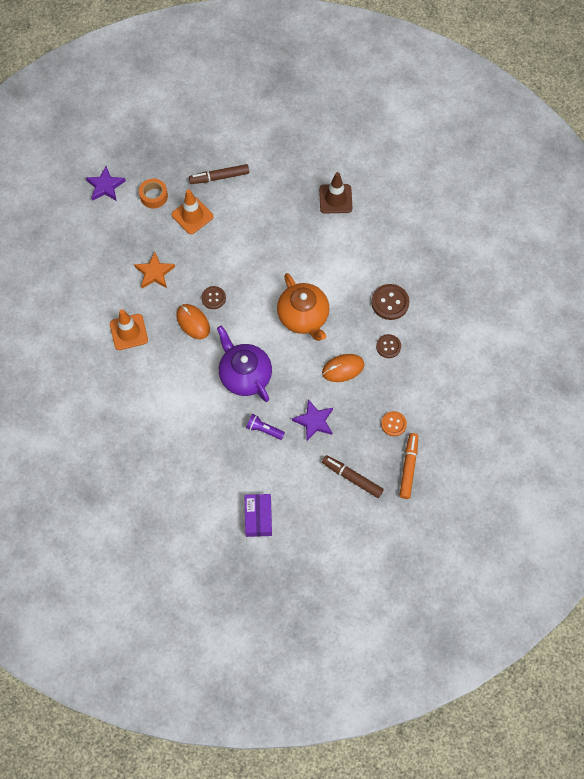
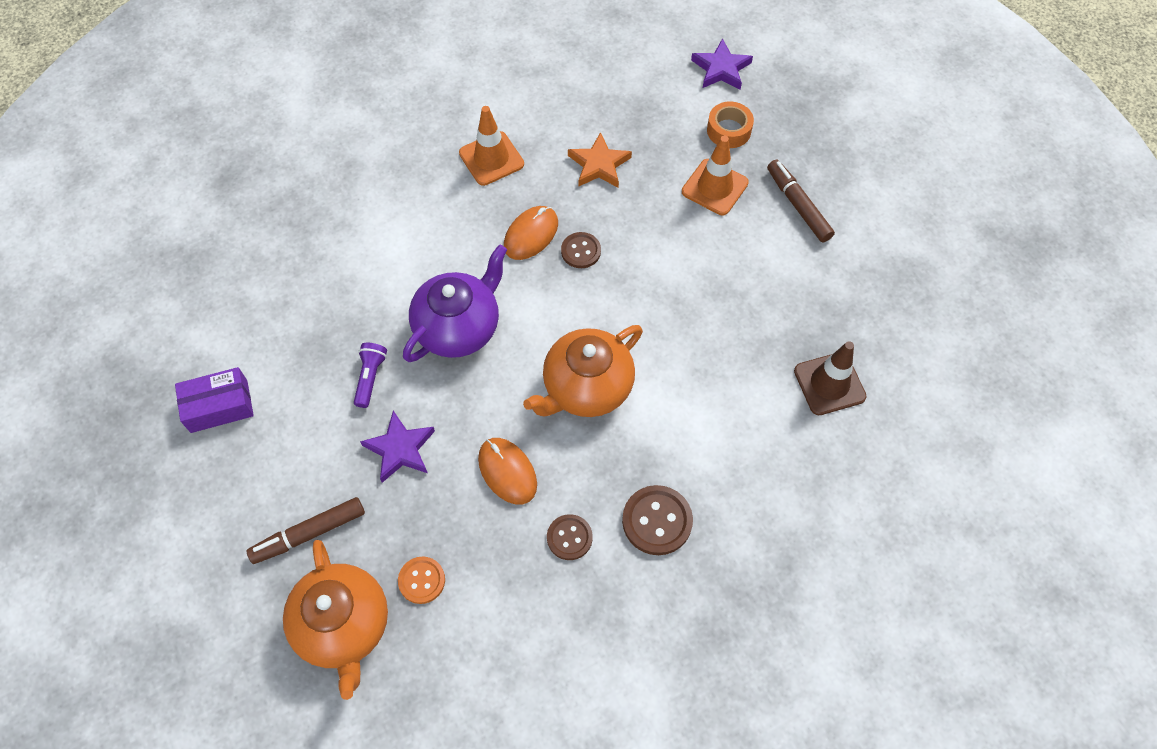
camera: 75 degrees right, 5 degrees down
brown marker [322,455,384,498] -> brown marker turned 135 degrees counterclockwise [247,497,365,564]
orange marker [399,433,418,499] -> orange teapot [283,540,388,700]

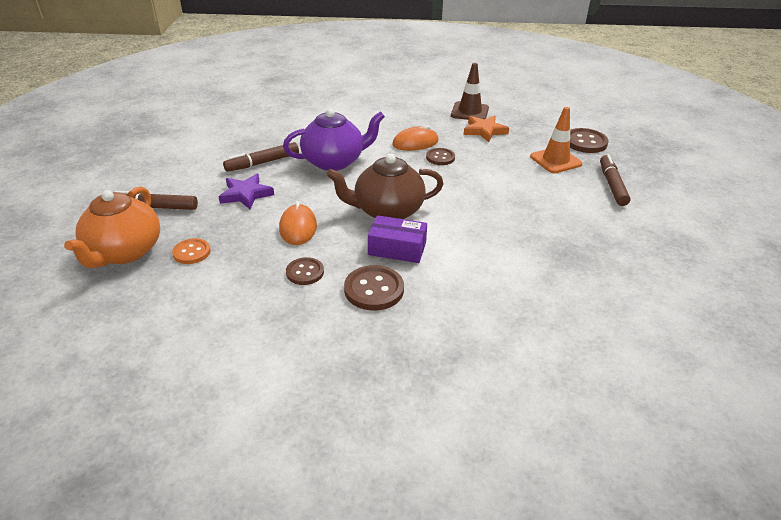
camera: 30 degrees right, 25 degrees down
purple box [175,367,254,433] -> purple box moved to [368,215,427,263]
purple flashlight [354,343,387,408] -> brown marker [223,142,299,172]
orange traffic cone [459,106,524,186] -> none
orange teapot [523,325,643,417] -> brown teapot [326,154,444,219]
purple star [691,38,753,90] -> none
orange tape [707,102,754,148] -> brown button [570,128,609,153]
brown traffic cone [794,341,867,415] -> brown traffic cone moved to [451,63,489,120]

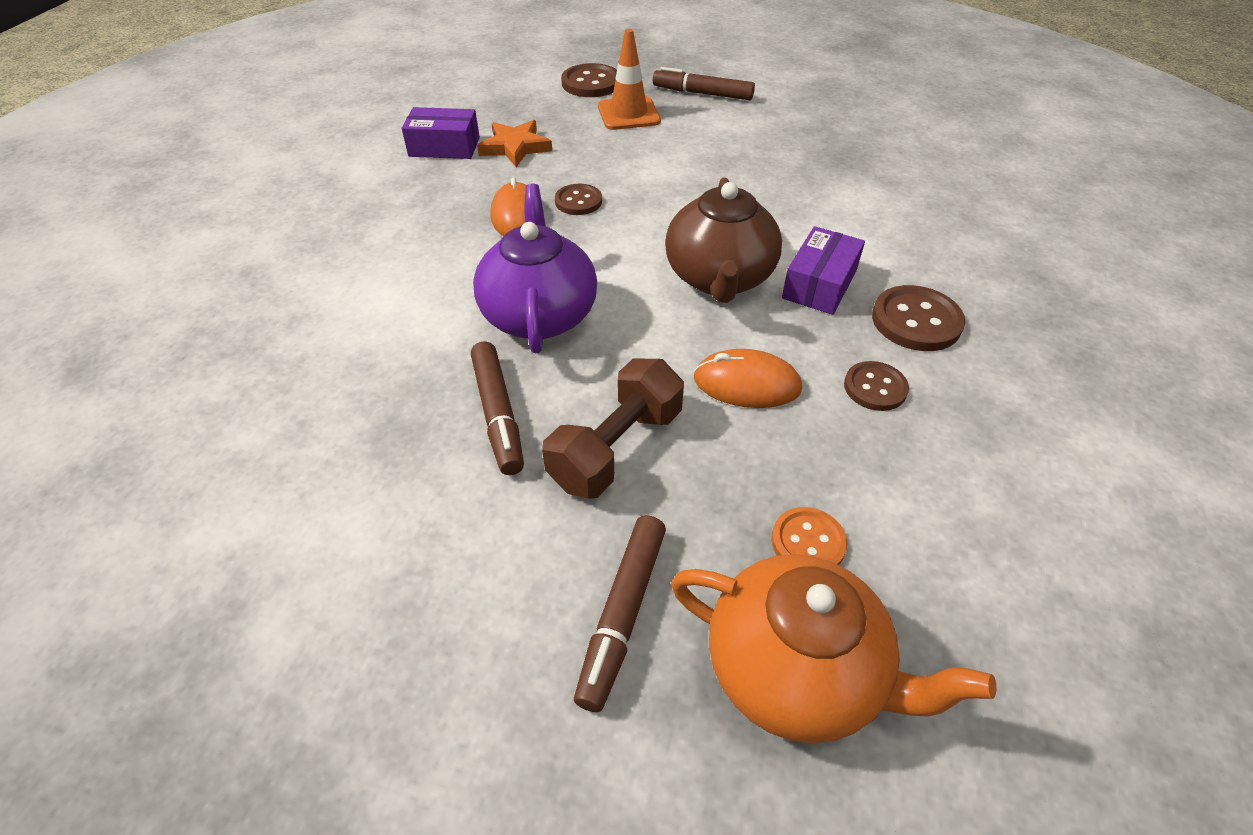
camera: 75 degrees left, 10 degrees up
purple star [218,174,274,209] -> brown dumbbell [542,359,684,499]
brown traffic cone [451,63,489,120] -> purple box [402,107,480,159]

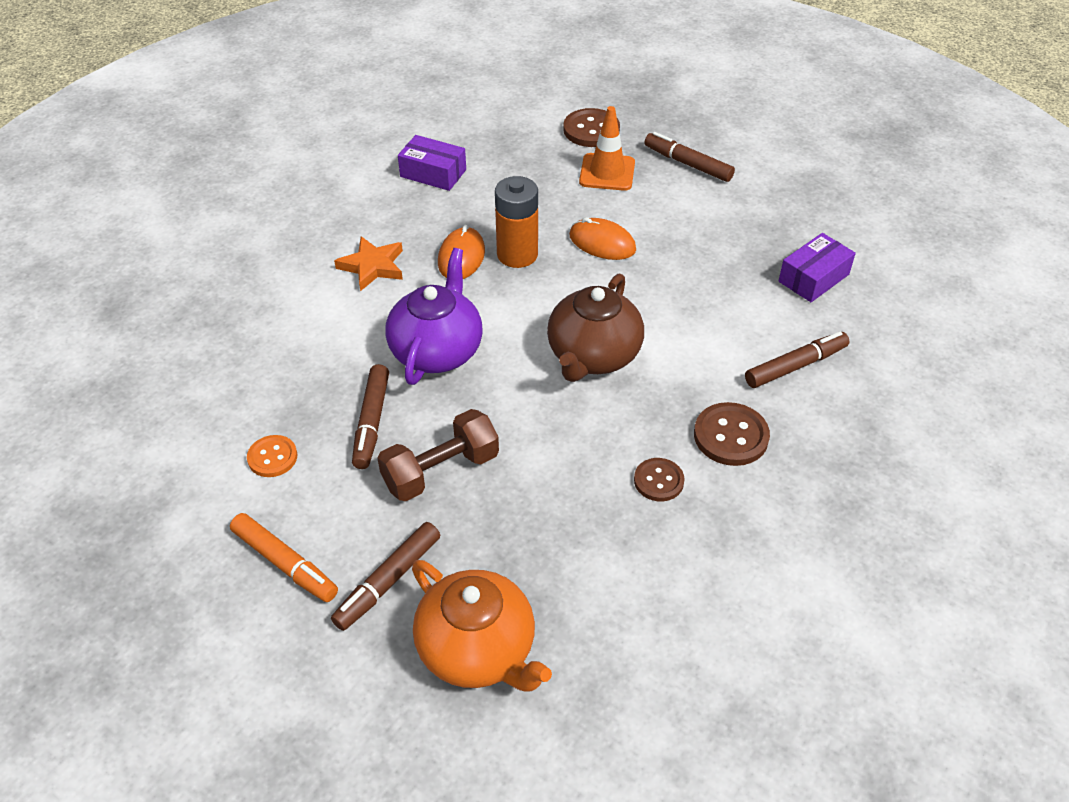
camera: 20 degrees right, 0 degrees up
orange star [477,120,552,167] -> orange star moved to [334,236,403,291]
brown button [555,184,602,215] -> orange battery [495,176,538,268]
orange mouse [694,349,802,408] -> orange mouse moved to [569,217,636,260]
orange button [771,507,847,565] -> orange button moved to [247,435,297,477]
purple box [782,226,865,315] -> purple box moved to [779,233,856,302]
none -> orange marker [230,513,338,602]
none -> brown marker [745,331,849,388]

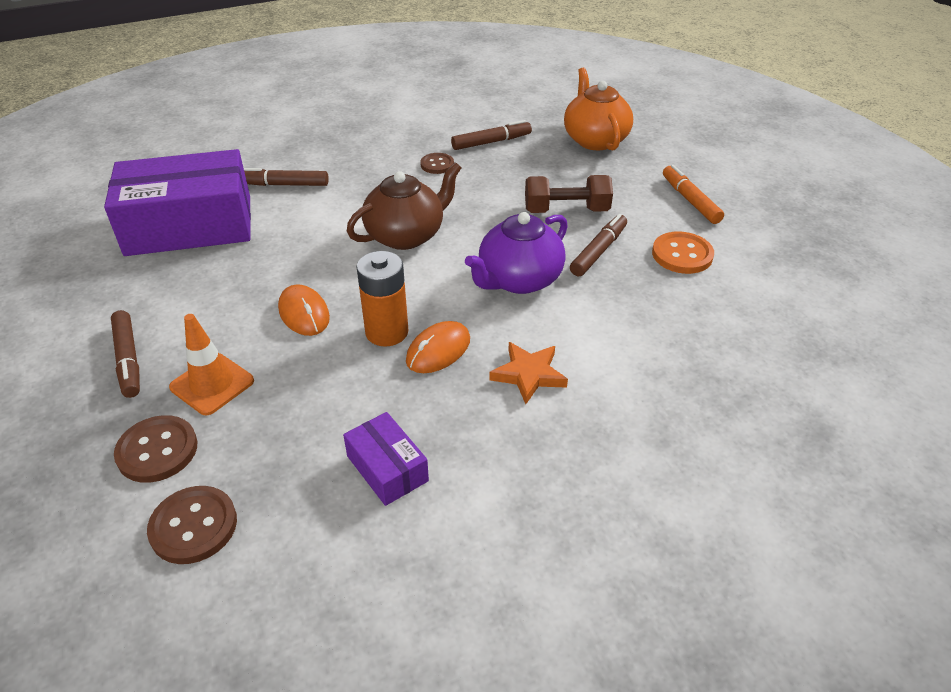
camera: 150 degrees left, 5 degrees down
orange button [247,435,297,477] -> orange button [652,231,714,274], size x1.54
brown marker [331,522,440,631] -> brown marker moved to [451,120,532,150]
brown button [694,402,770,466] -> brown button moved to [147,486,237,564]
purple box [779,233,856,302] -> purple box [104,149,251,256], size x2.21

